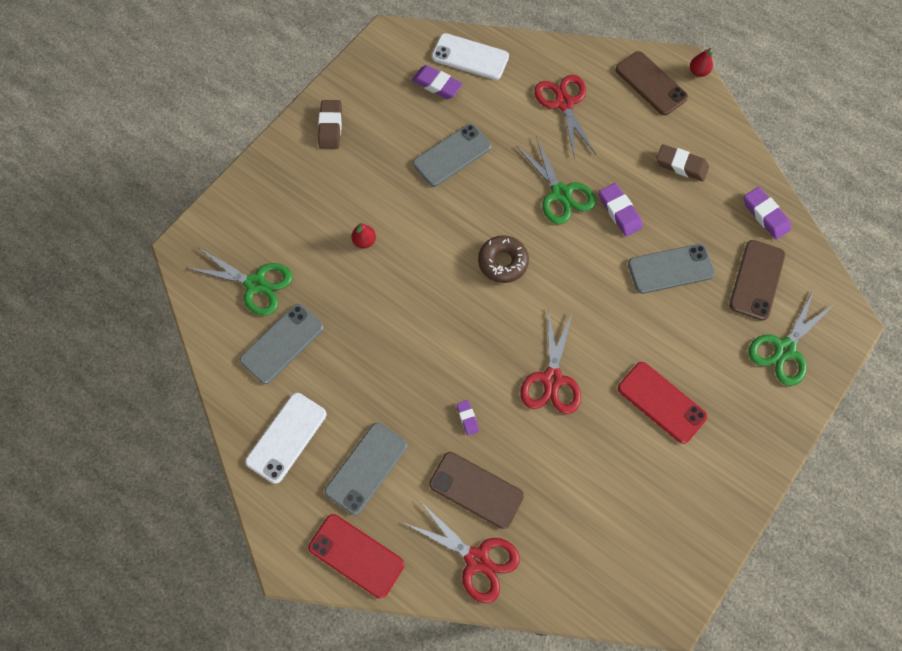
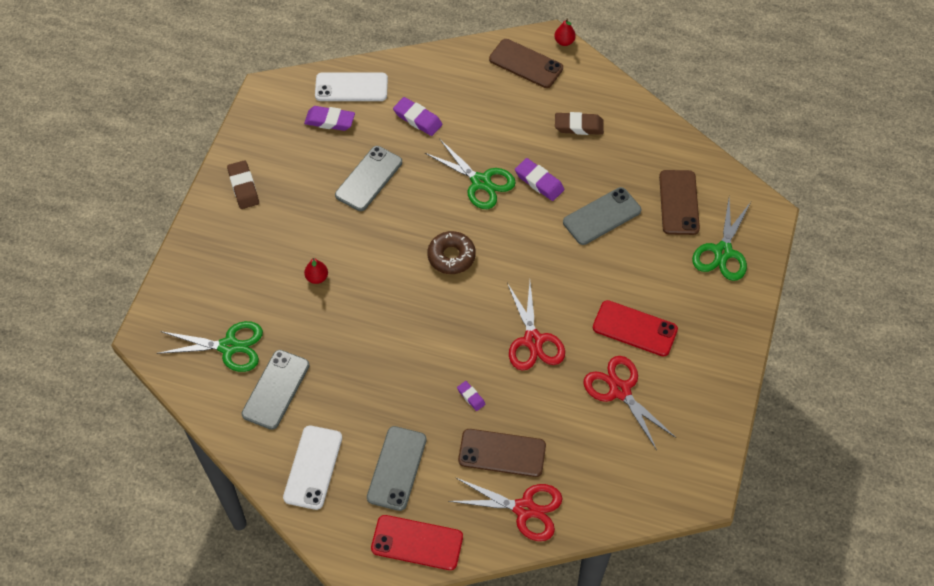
camera: 20 degrees left, 10 degrees down
red scissors [534,75,596,159] -> red scissors moved to [584,356,676,450]
purple eraser [744,187,791,239] -> purple eraser moved to [393,97,443,136]

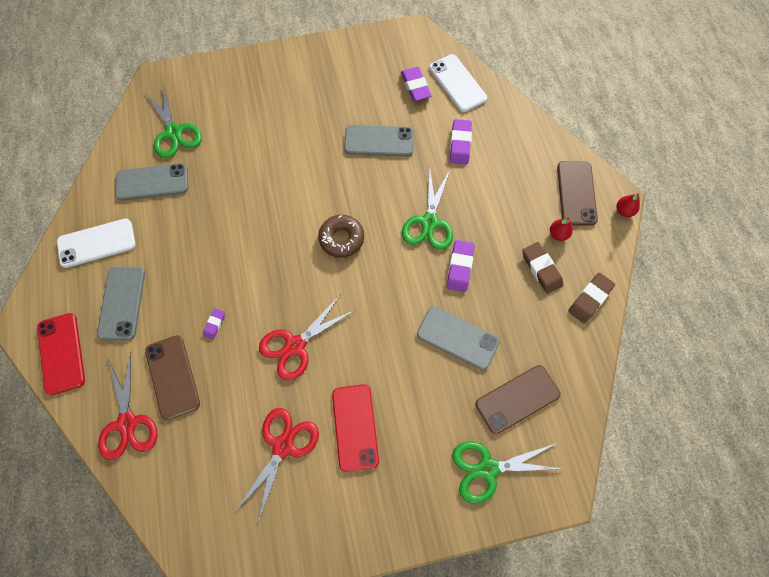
camera: 60 degrees right, 10 degrees up
brown eraser [227,160,259,209] -> brown eraser moved to [568,273,615,323]
red pear [304,258,328,284] -> red pear moved to [550,218,573,241]
grey phone [367,426,427,511] -> grey phone turned 75 degrees counterclockwise [97,267,145,340]

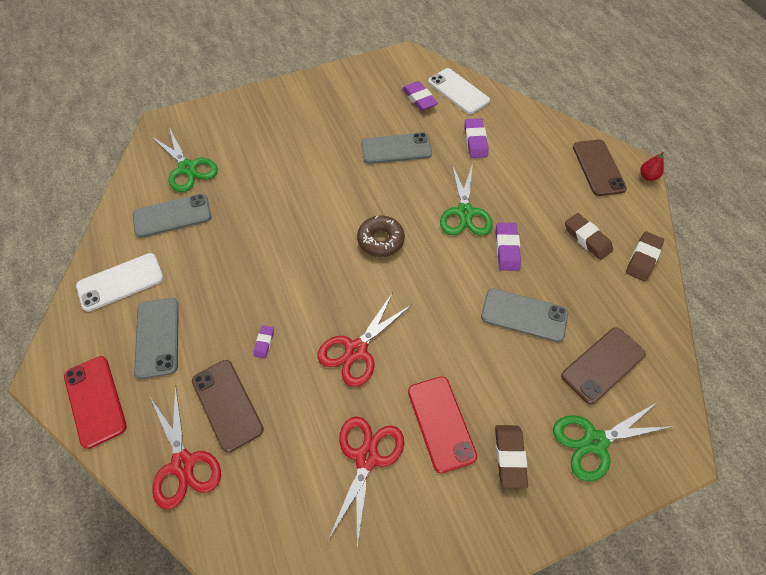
camera: 10 degrees left, 10 degrees down
red pear [550,218,573,241] -> none
none -> brown eraser [495,425,528,488]

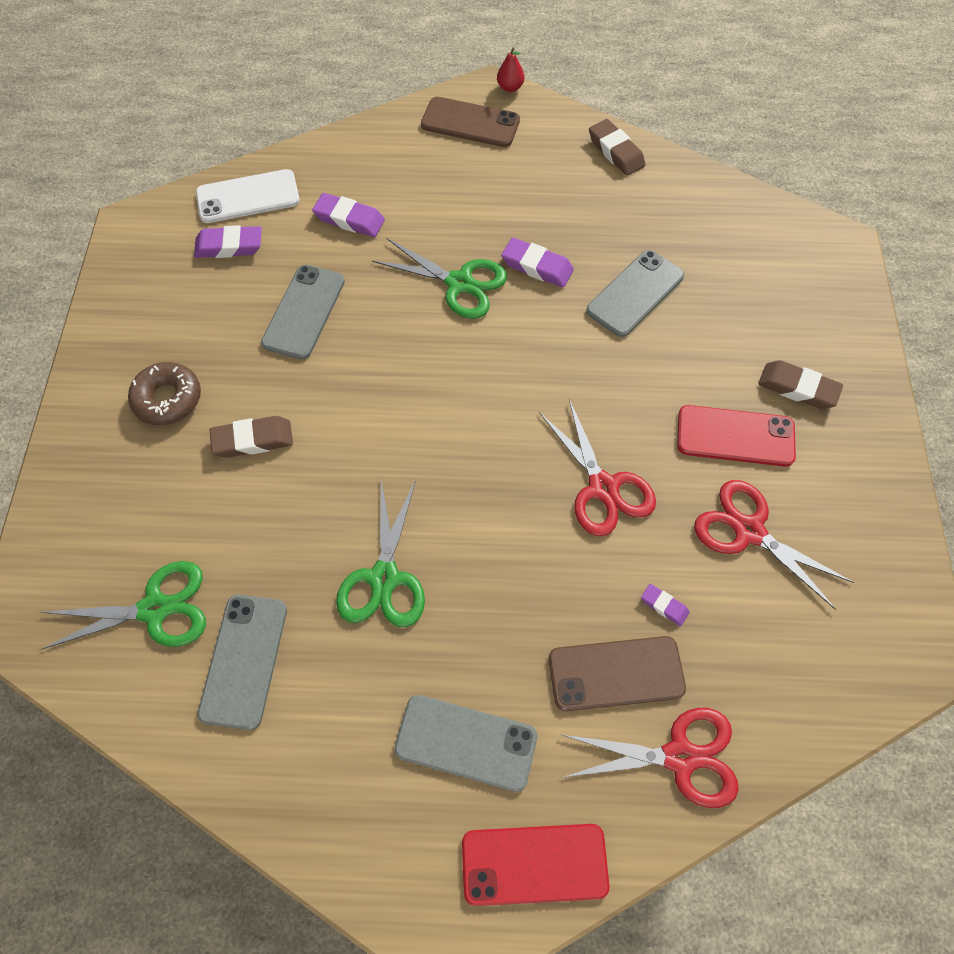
camera: 65 degrees left, 5 degrees up
white phone [76,253,164,312] -> none
purple eraser [254,326,274,358] -> purple eraser moved to [641,584,690,626]
brown donut [357,215,405,257] -> brown donut moved to [128,362,201,426]
green scissors [553,403,674,481] -> green scissors moved to [336,480,425,627]
brown phone [561,327,646,404] -> none
brown eraser [565,213,613,260] -> brown eraser moved to [210,416,293,458]

